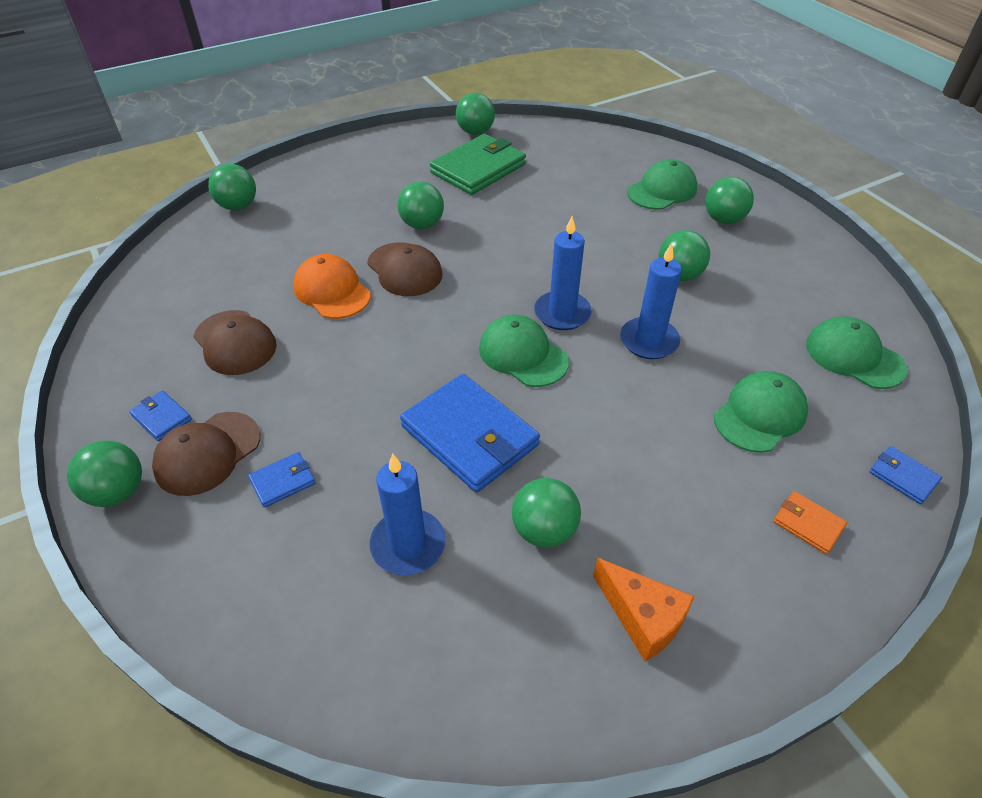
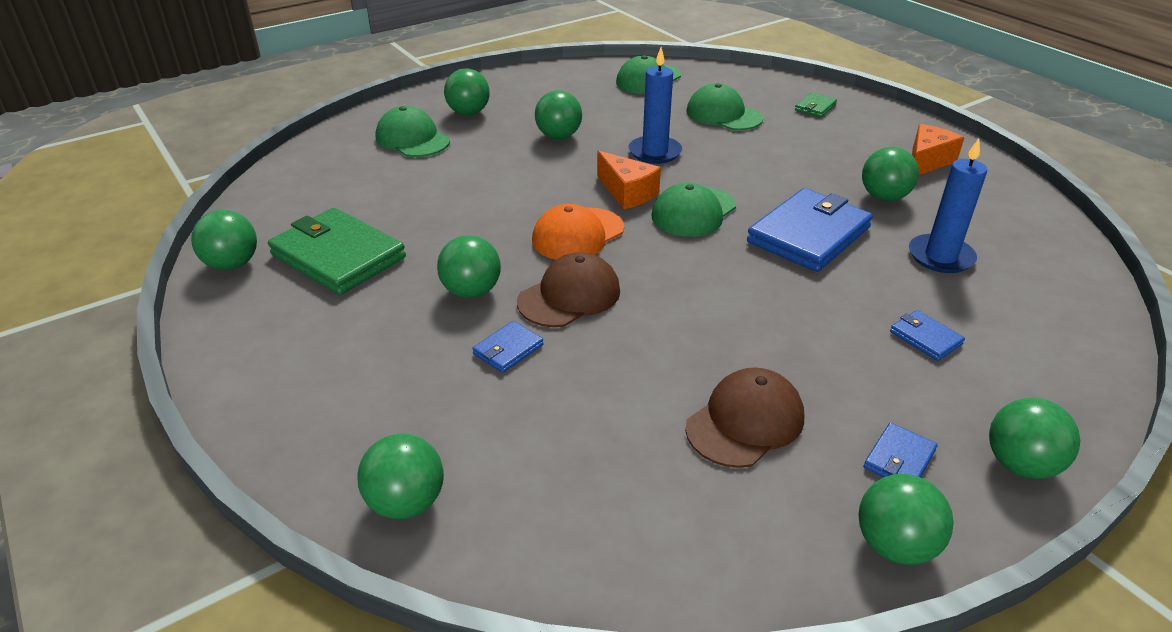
camera: 95 degrees left, 10 degrees down
brown cap [152,412,260,496] -> none
orange cap [293,254,371,319] -> orange cap moved to [532,204,624,260]
blue candle [534,216,592,330] -> orange cheese [597,151,661,209]
orange wallet [773,491,847,554] -> green wallet [795,93,837,117]
blue wallet [869,446,942,504] -> blue wallet moved to [472,321,543,373]
none -> green ball [858,474,954,565]

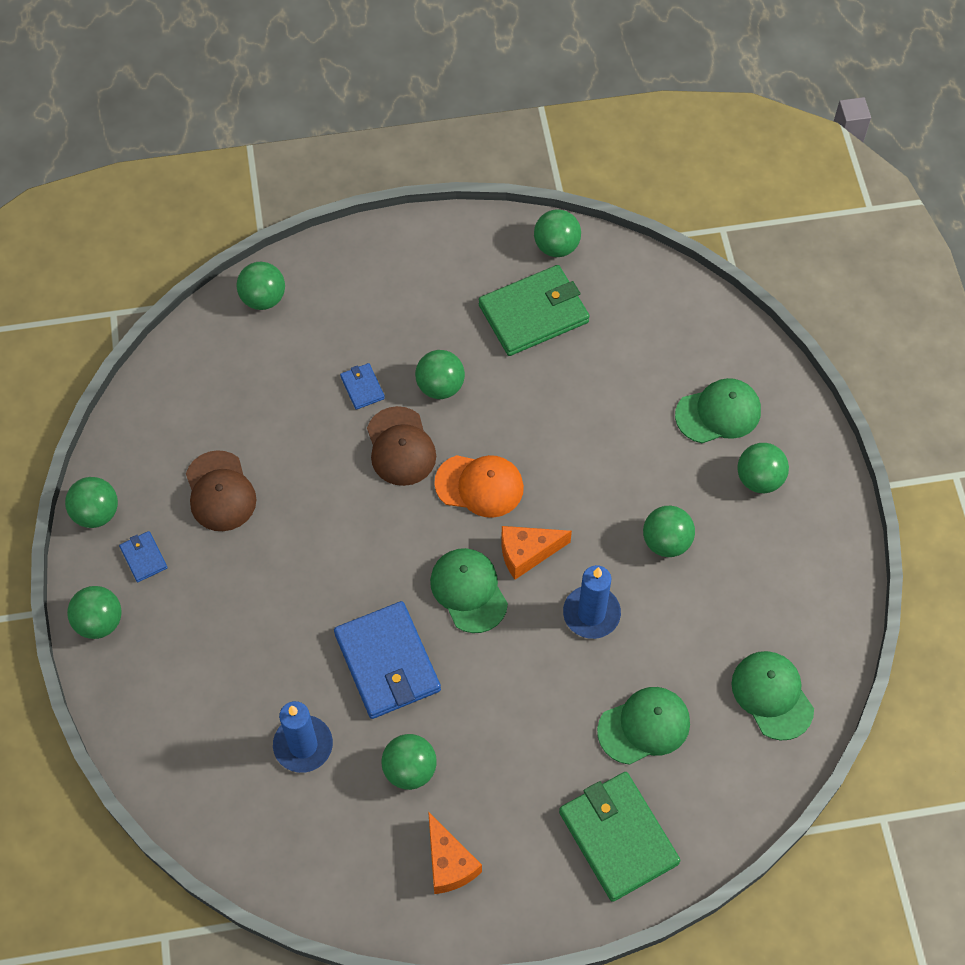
camera: 115 degrees right, 25 degrees up
orange cap [532,204,624,260] -> orange cap turned 120 degrees clockwise [434,455,524,518]
green wallet [795,93,837,117] -> green wallet [559,772,680,902], size x2.21
blue wallet [890,310,965,361] -> none

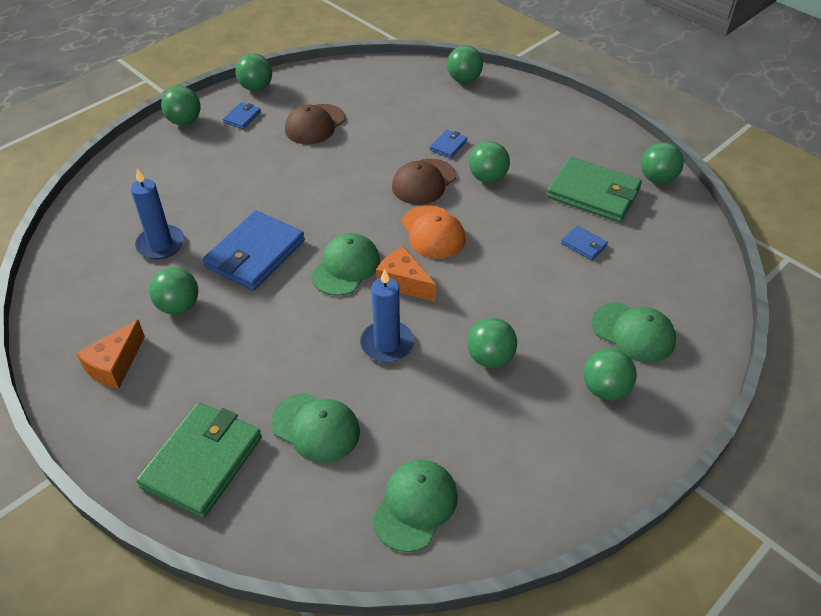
camera: 55 degrees right, 15 degrees down
none -> blue wallet [561,225,608,260]

